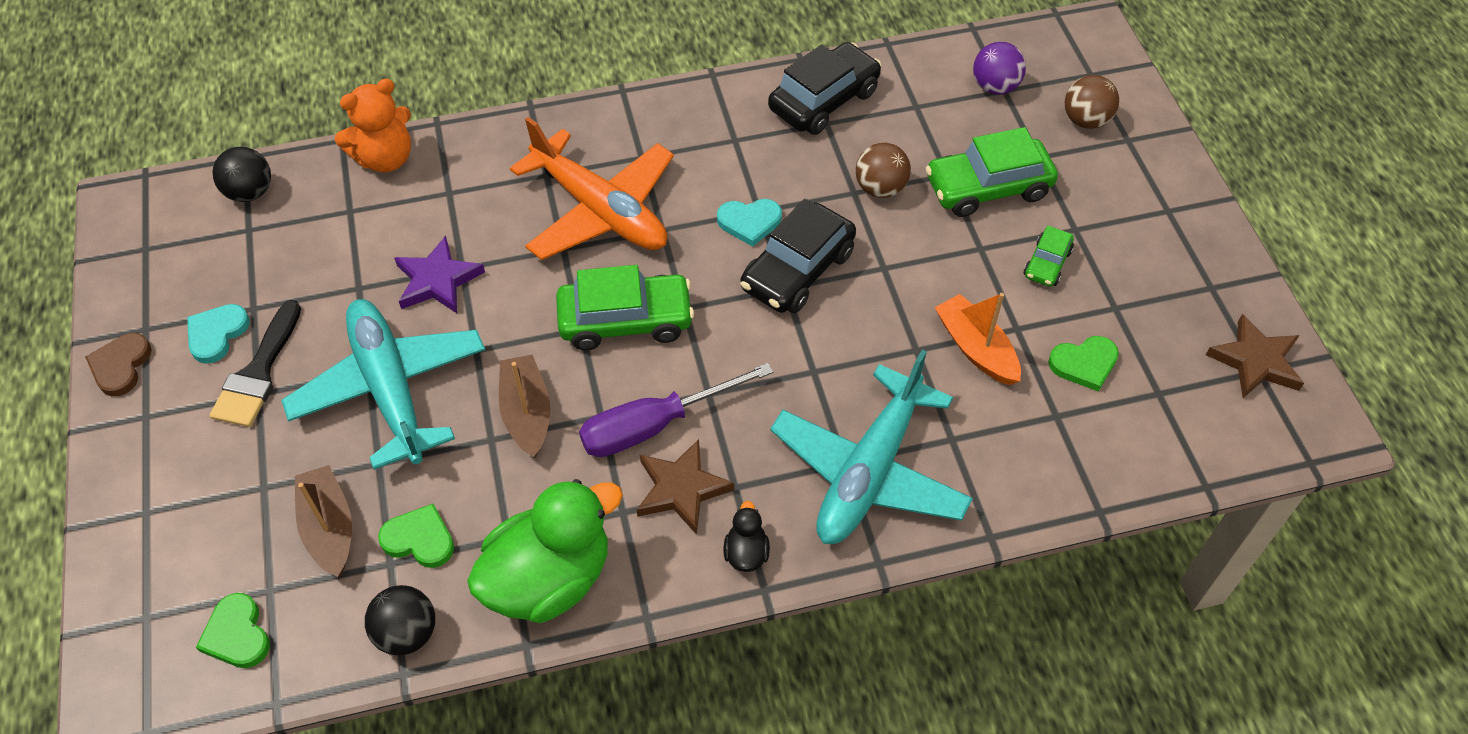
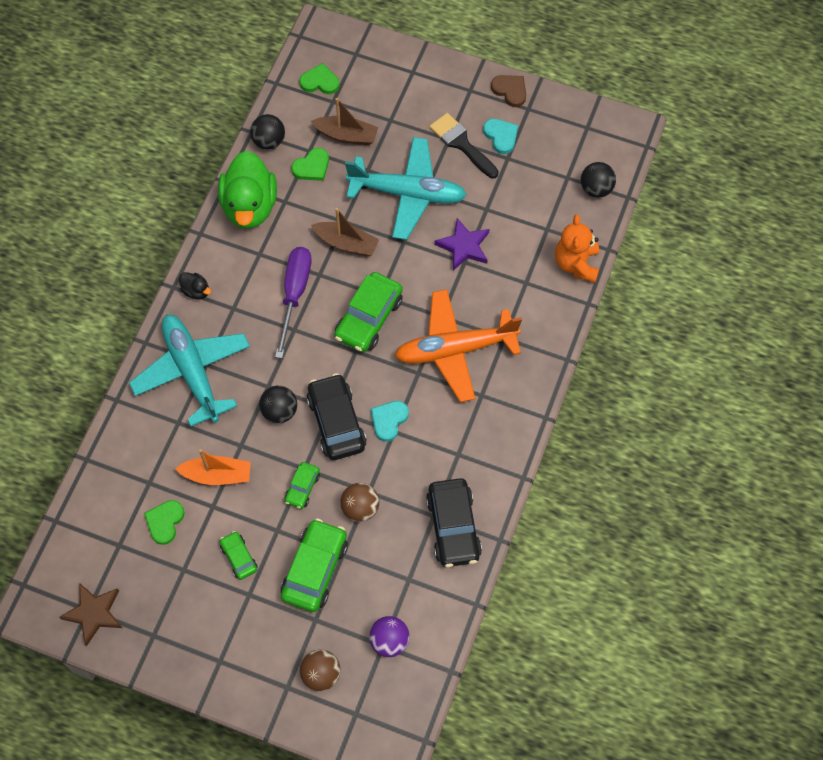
camera: 125 degrees right, 10 degrees up
brown star [637,439,734,535] -> none
none -> black ball [259,386,297,423]
none -> green car [285,462,320,509]

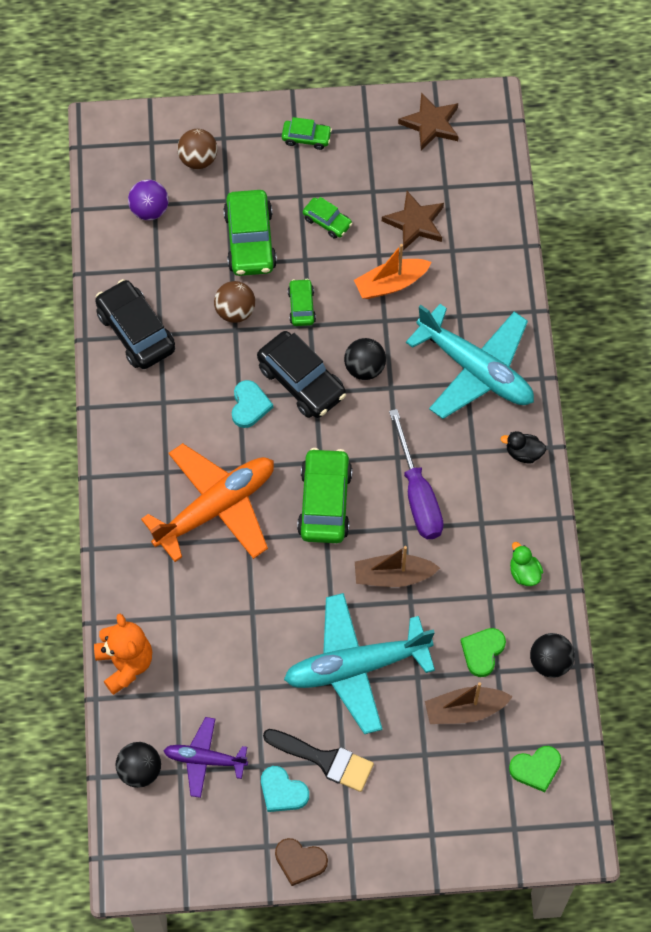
camera: 155 degrees right, 0 degrees up
green heart [144,500,185,545] -> brown star [382,191,444,250]
green duck [218,151,277,229] -> green duck [510,542,543,586], size x0.42
purple star [434,218,489,271] -> none
none -> purple plane [163,717,248,798]
none -> green car [282,117,332,150]

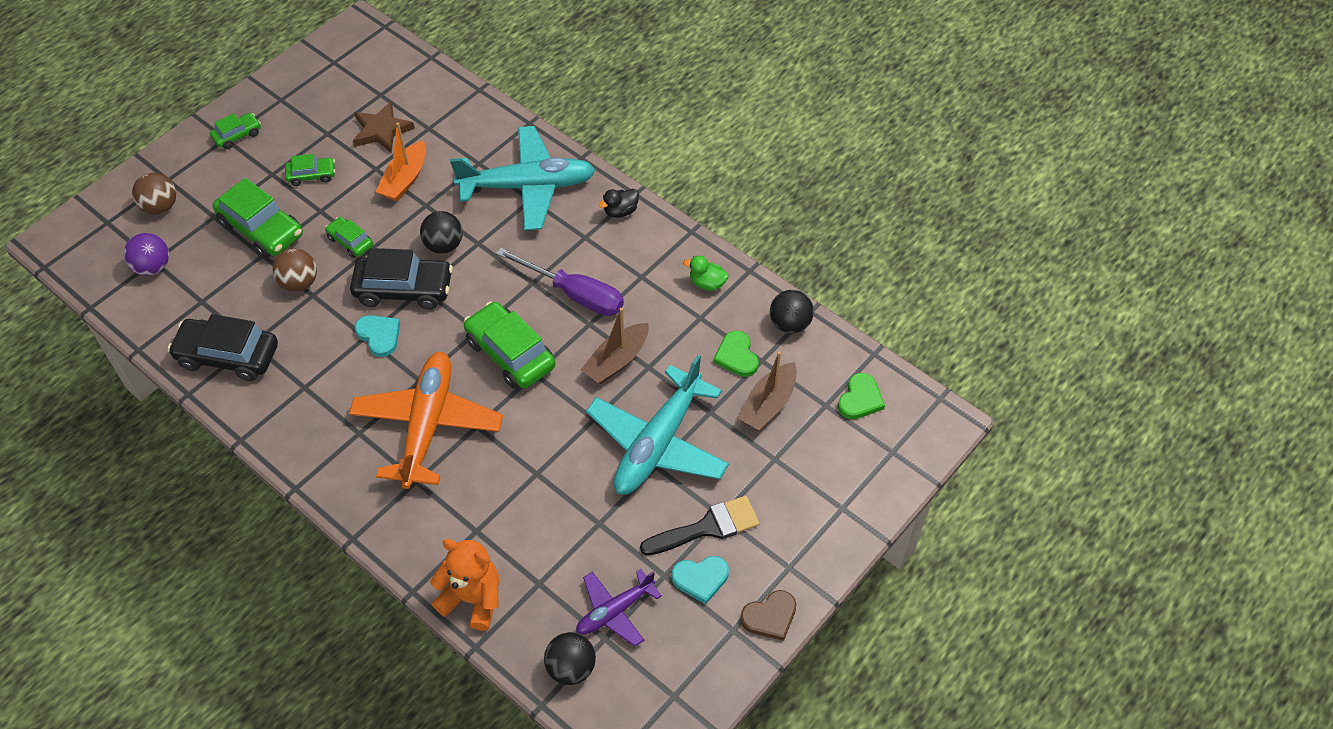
camera: 45 degrees left, 10 degrees down
brown star [398,92,459,151] -> none

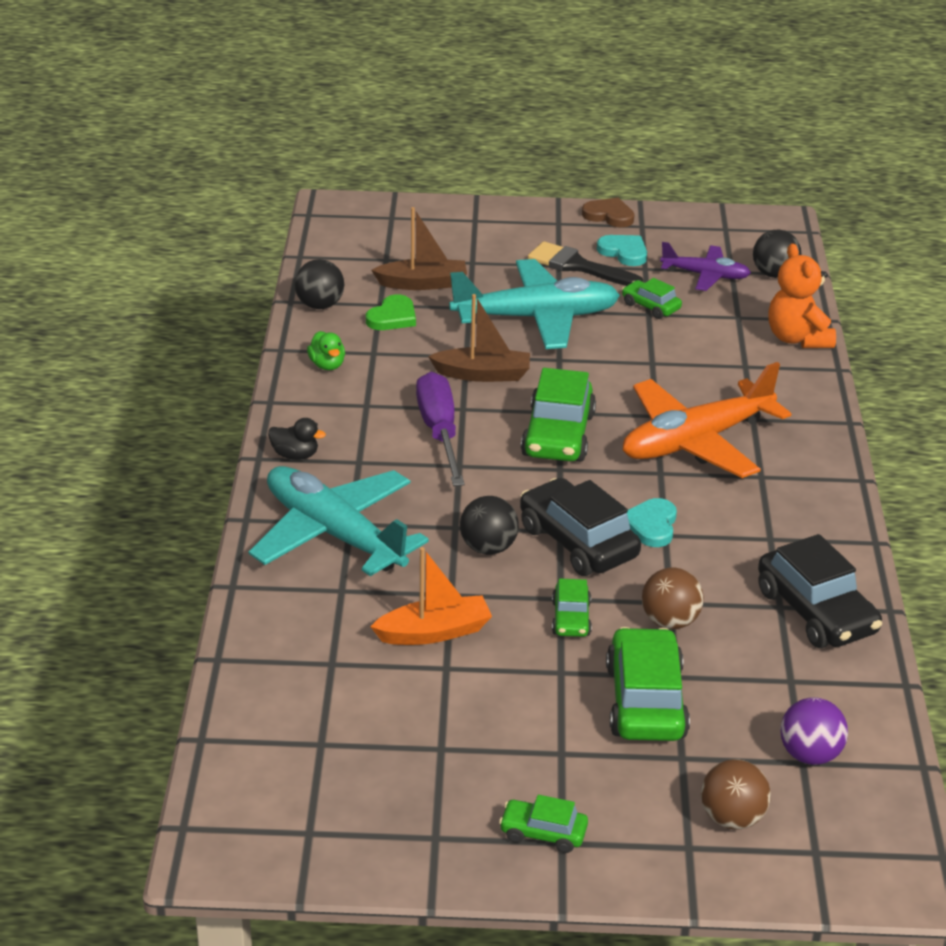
camera: 130 degrees left, 20 degrees down
green car [285,154,335,186] -> green car moved to [622,278,682,319]
brown star [353,102,415,153] -> none
green heart [838,373,885,419] -> none

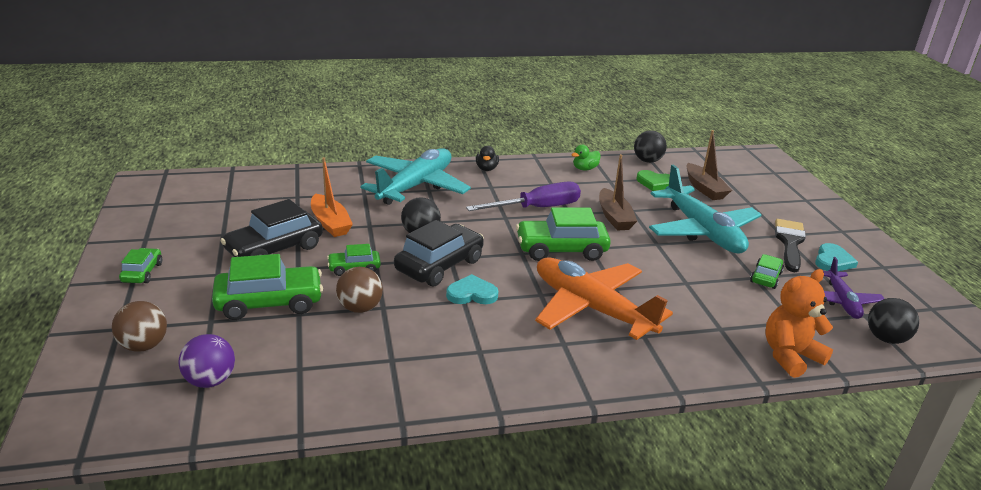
camera: 75 degrees right, 5 degrees down
brown heart [582,198,635,227] -> none
black car [758,534,882,648] -> black car moved to [220,199,323,257]

